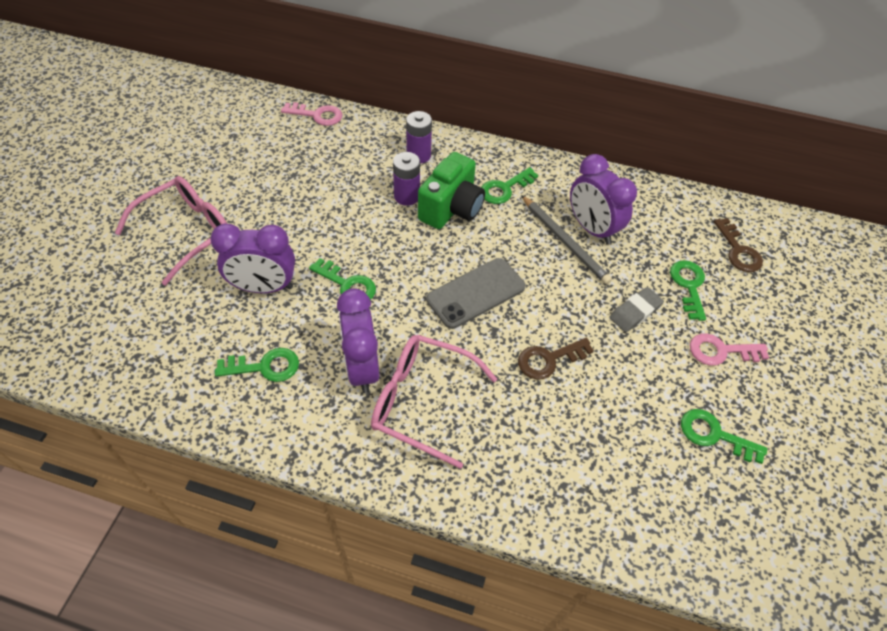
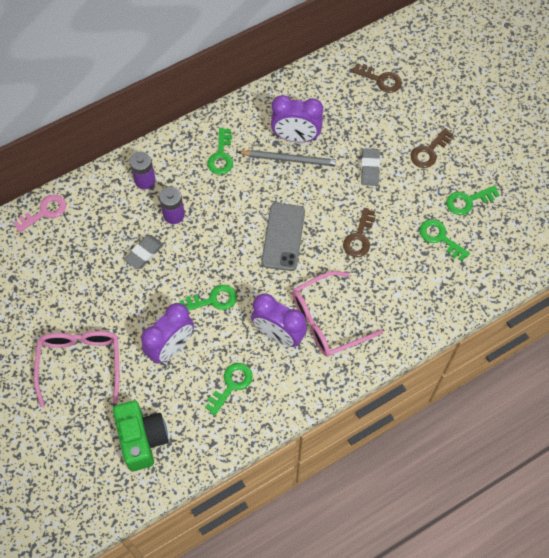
camera: 45 degrees left, 10 degrees up
green camera [418,152,485,229] -> green camera moved to [113,401,168,471]
green key [670,260,706,321] -> green key moved to [419,219,470,261]
pink key [690,333,769,366] -> brown key [411,128,454,168]
none -> grey eraser [124,235,164,269]

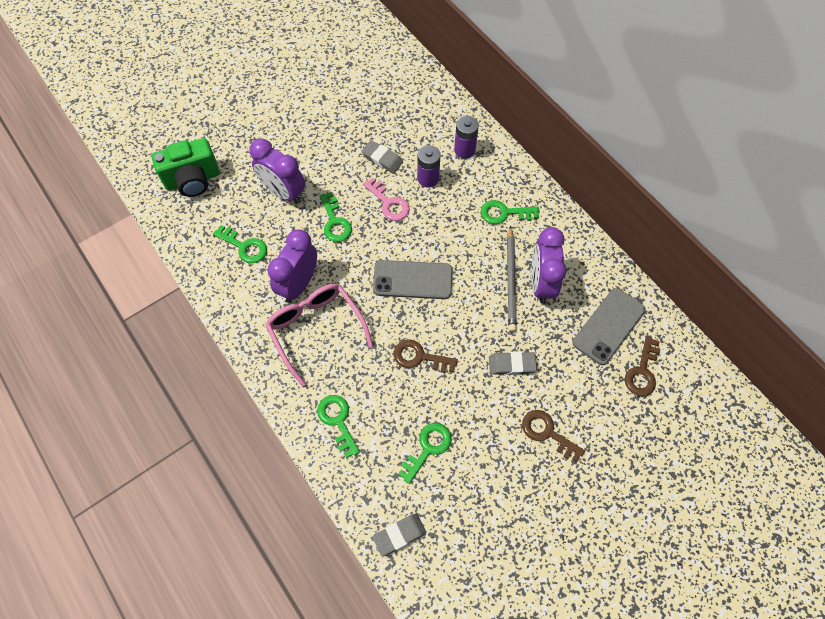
camera: 85 degrees right, 0 degrees up
pink key [14,195,66,233] -> pink key moved to [363,177,410,221]
pink glasses [34,331,119,407] -> none
green key [446,185,500,215] -> green key moved to [317,395,360,458]
none -> grey eraser [372,514,426,557]
none -> grey phone [573,288,646,365]

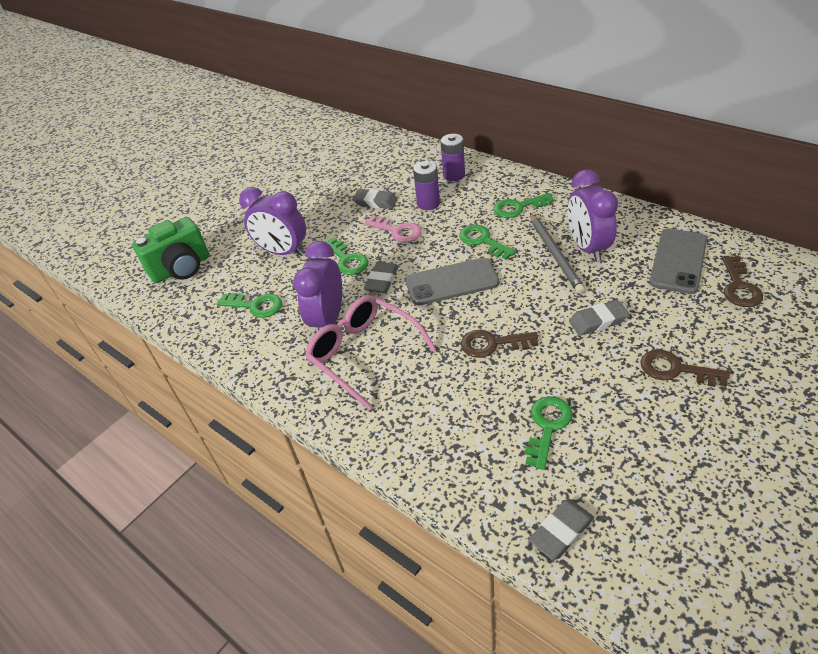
camera: 10 degrees left, 20 degrees down
green key [317,395,360,458] -> green key moved to [459,225,516,259]
none -> grey eraser [364,262,399,293]

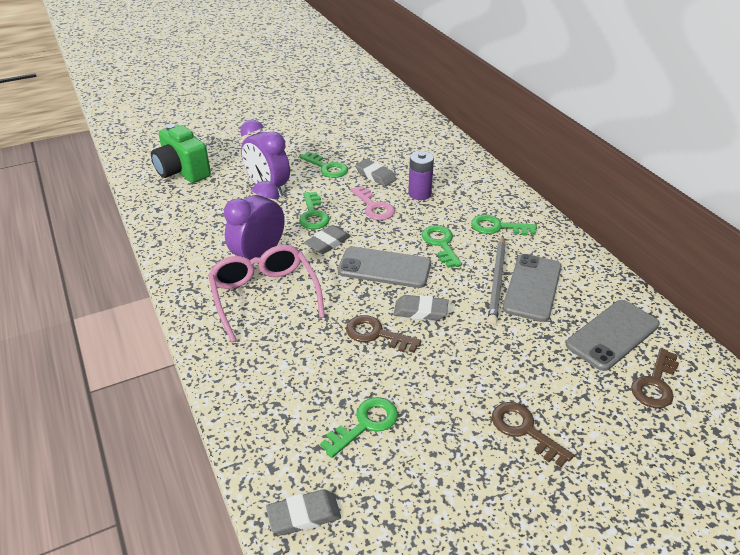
camera: 20 degrees right, 5 degrees down
green camera [132,217,209,283] -> green camera turned 60 degrees clockwise [151,124,211,183]
green key [216,293,282,318] -> green key moved to [300,152,348,178]
purple battery [441,134,465,181] -> none
purple clock [568,170,618,262] -> grey phone [503,254,562,322]
grey eraser [569,300,629,336] -> grey eraser moved to [393,295,448,320]

